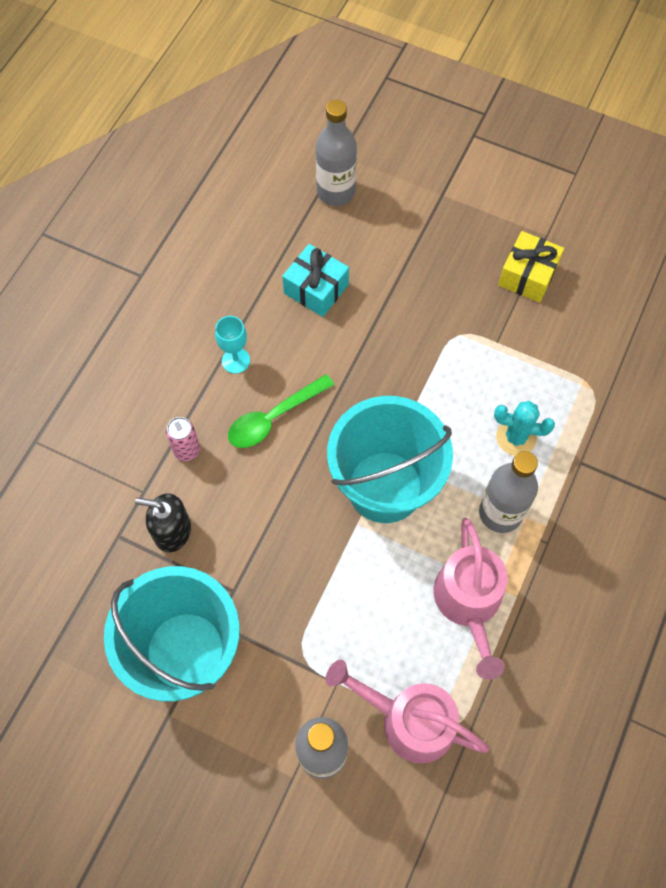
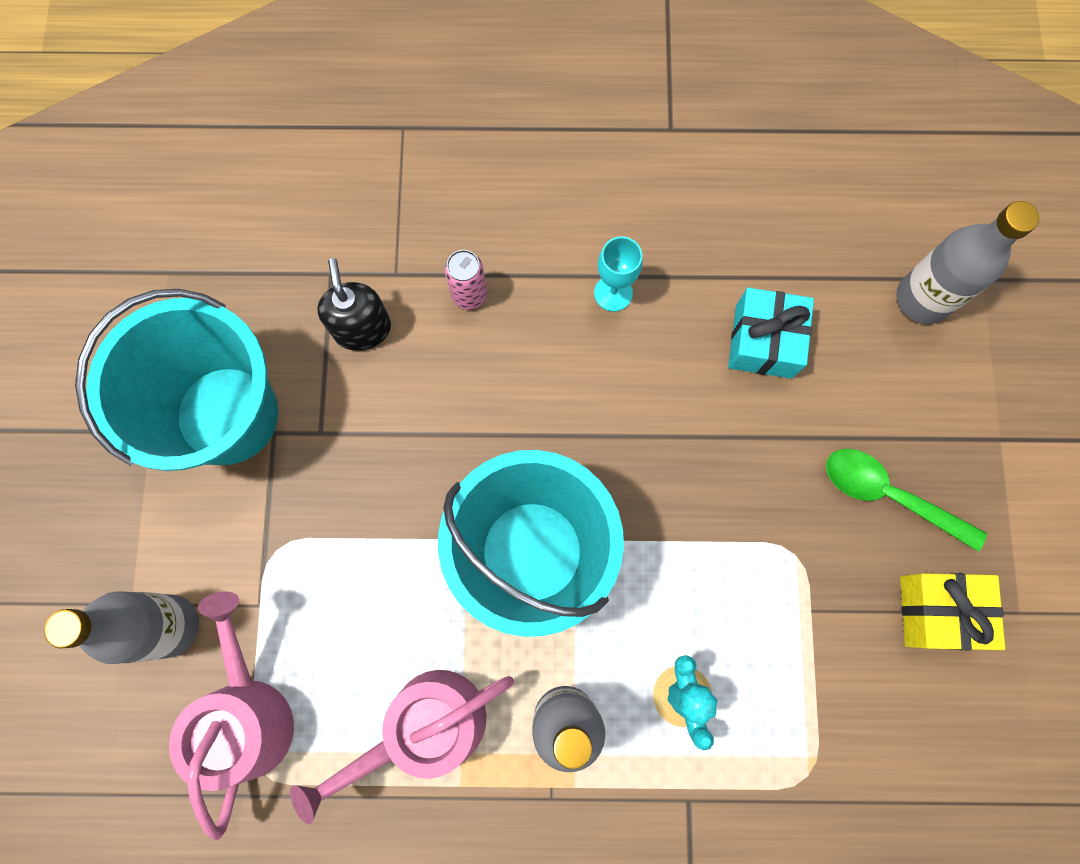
camera: 65 degrees right, 10 degrees up
green spoon [228,374,334,448] -> green spoon moved to [826,449,987,552]

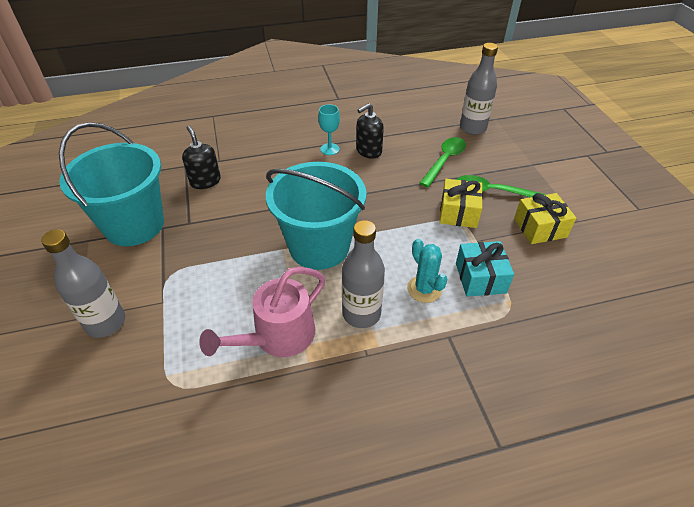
camera: 15 degrees left, 30 degrees down
pink watering can [169,591,294,840] -> none
pink can [445,250,487,310] -> none
turquoise gift [728,288,814,379] -> turquoise gift moved to [456,241,514,297]
none -> black soap dispenser [356,103,384,159]
none -> green spoon [420,137,466,187]
none -> yellow gift [440,179,483,228]

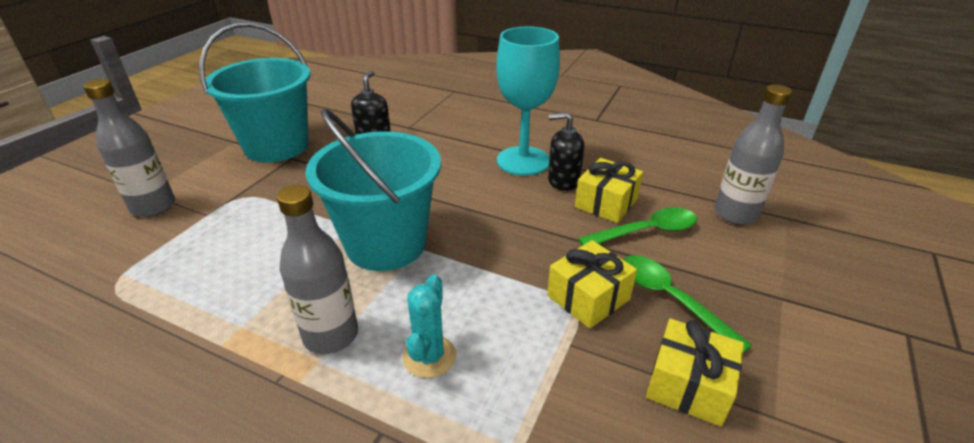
camera: 40 degrees right, 10 degrees down
pink watering can [199,267,326,357] -> none
turquoise goblet [318,104,340,155] -> turquoise goblet [496,27,560,176], size x2.13
turquoise gift [456,241,514,297] -> none
none -> yellow gift [575,158,643,223]

